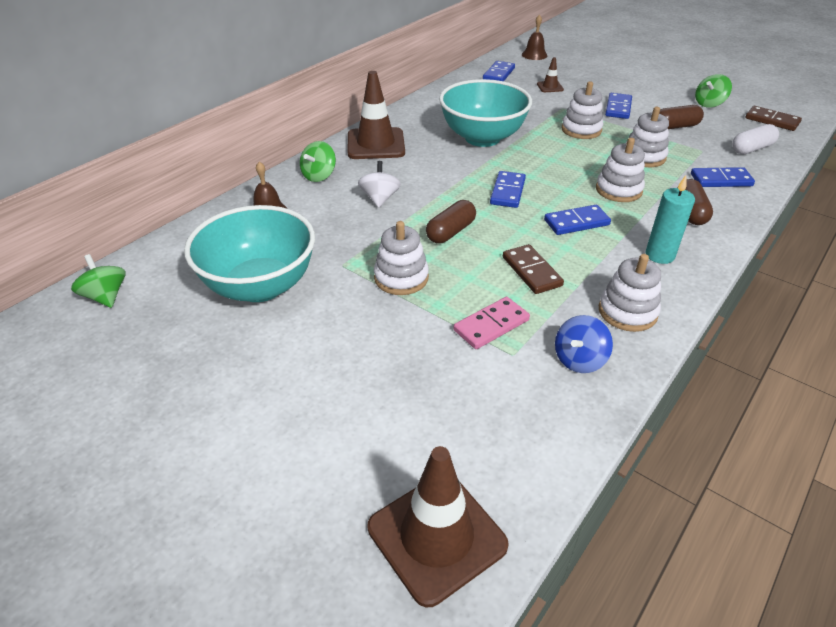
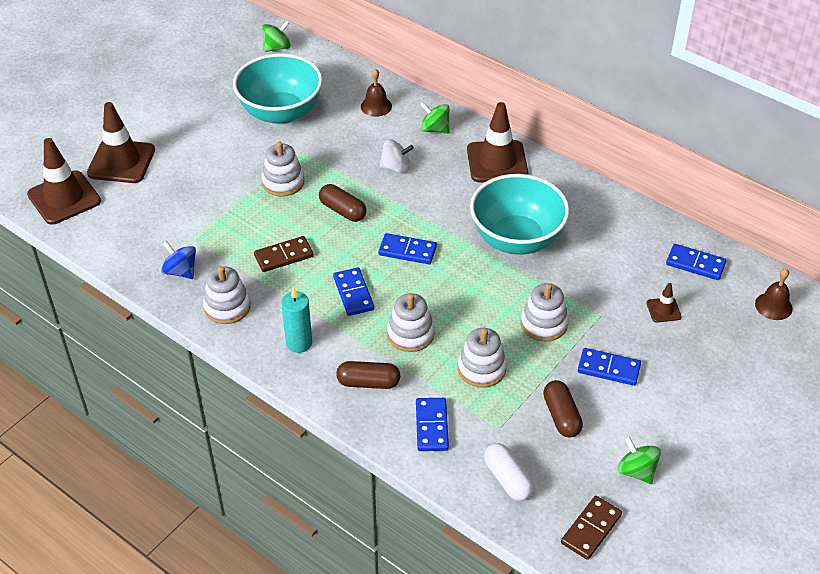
camera: 90 degrees right, 5 degrees up
pink domino [454,297,530,349] -> none
none -> brown traffic cone [87,102,155,183]

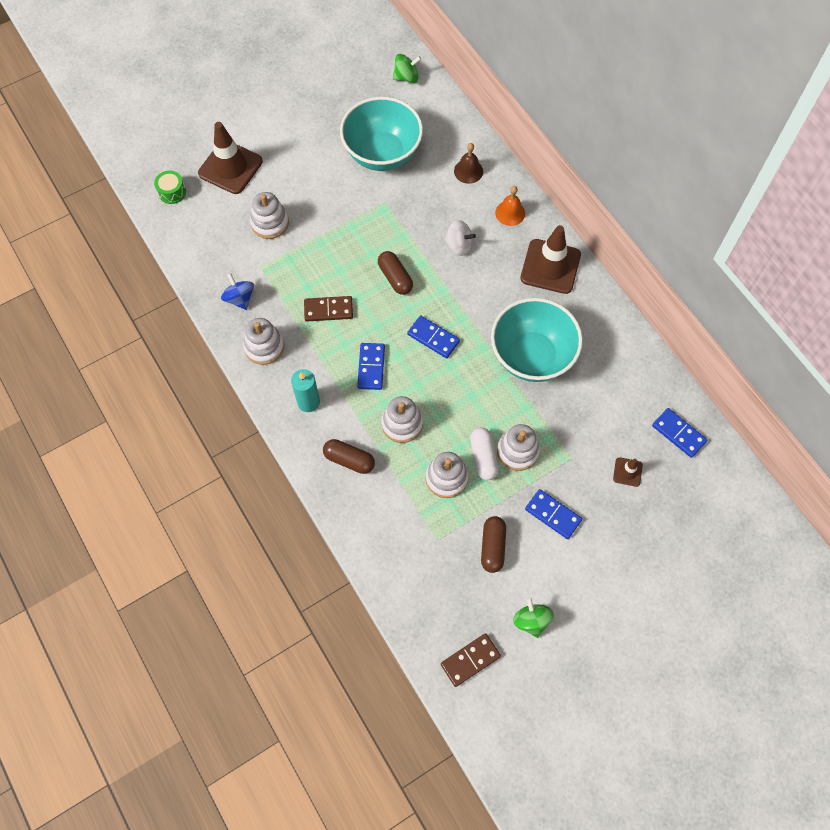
camera: 20 degrees right, 20 degrees up
brown traffic cone [27,138,101,225] -> green drum [154,171,186,204]
white stacking toy [261,142,304,197] -> white stacking toy moved to [250,192,289,239]
blue domino [416,398,449,451] -> none
green spinning top [420,102,450,134] -> orange bell [495,186,525,226]
white capsule [484,443,534,501] -> white capsule moved to [470,428,499,480]
brown bell [755,268,793,320] -> none

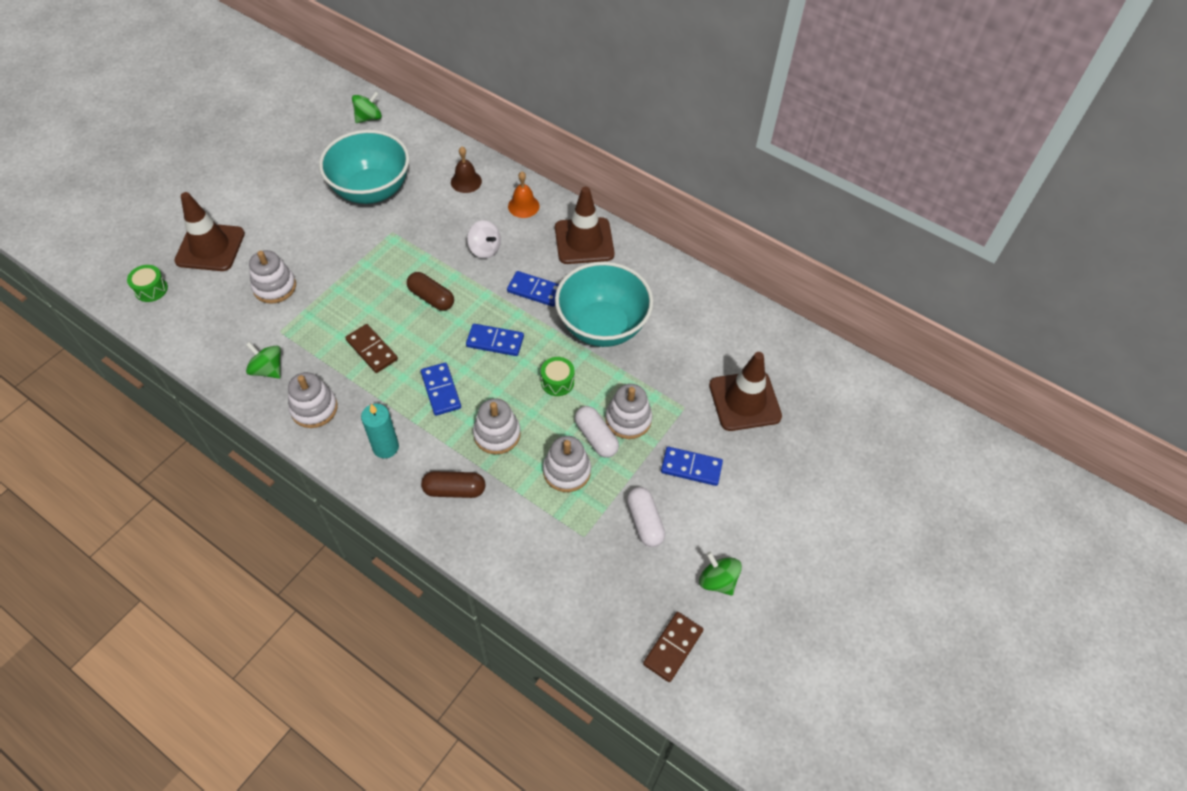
camera: 25 degrees left, 10 degrees down
blue spinning top [221,273,254,310] -> green spinning top [246,342,281,379]
brown domino [304,296,353,322] -> brown domino turned 75 degrees clockwise [345,324,398,373]
white spinning top [445,220,476,256] -> white spinning top turned 45 degrees clockwise [467,220,501,258]
brown capsule [481,516,506,573] -> white capsule [627,487,665,547]
brown traffic cone [613,457,643,487] -> brown traffic cone [709,352,782,431], size x2.15
blue domino [652,408,707,458] -> blue domino moved to [507,271,559,307]
none -> green drum [541,357,574,396]

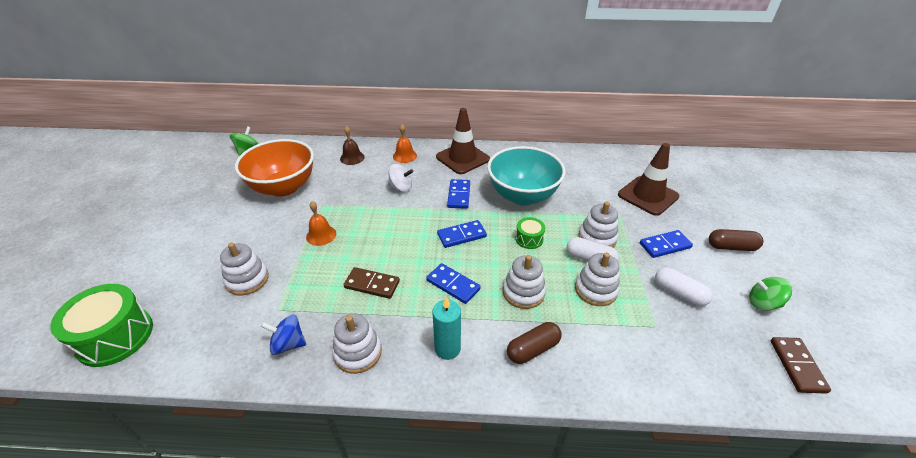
camera: 30 degrees left, 15 degrees down
green drum [127,265,168,302] -> green drum [50,284,153,367], size x1.99
brown traffic cone [174,192,245,271] -> none
green spinning top [246,342,281,379] -> blue spinning top [261,314,306,355]
turquoise bowl [319,130,410,204] -> orange bowl [235,139,314,197]
brown capsule [407,272,454,311] -> brown capsule moved to [709,229,763,251]
blue domino [507,271,559,307] -> blue domino turned 75 degrees counterclockwise [447,179,470,209]
none -> orange bell [306,201,336,246]

